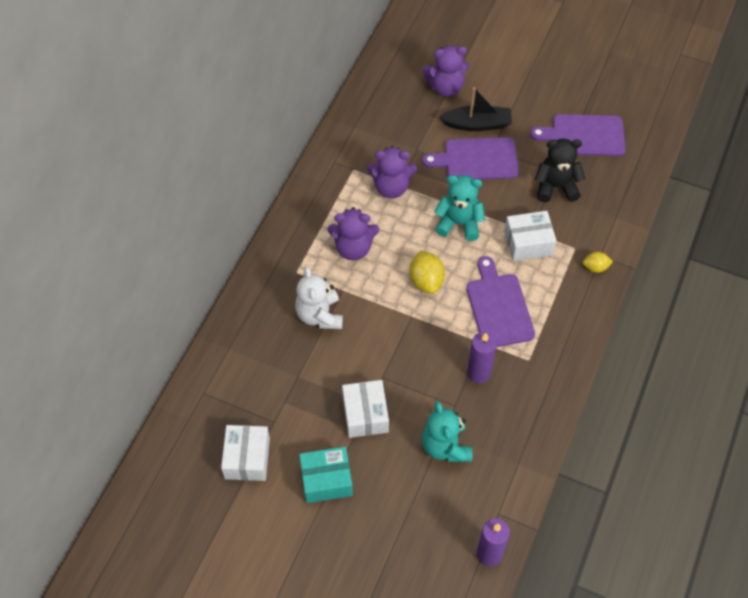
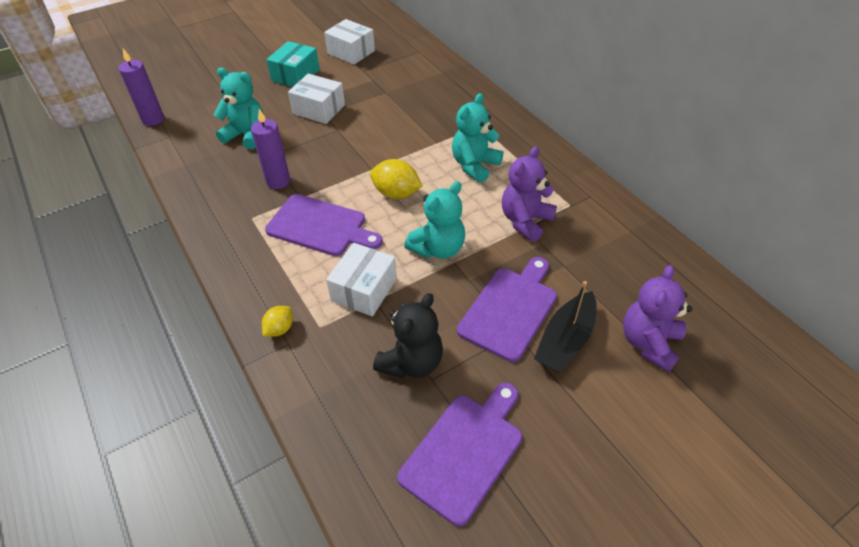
camera: 125 degrees right, 10 degrees down
white teddy bear [295,267,343,329] -> none
purple teddy bear [328,207,379,260] -> turquoise teddy bear [452,93,503,183]

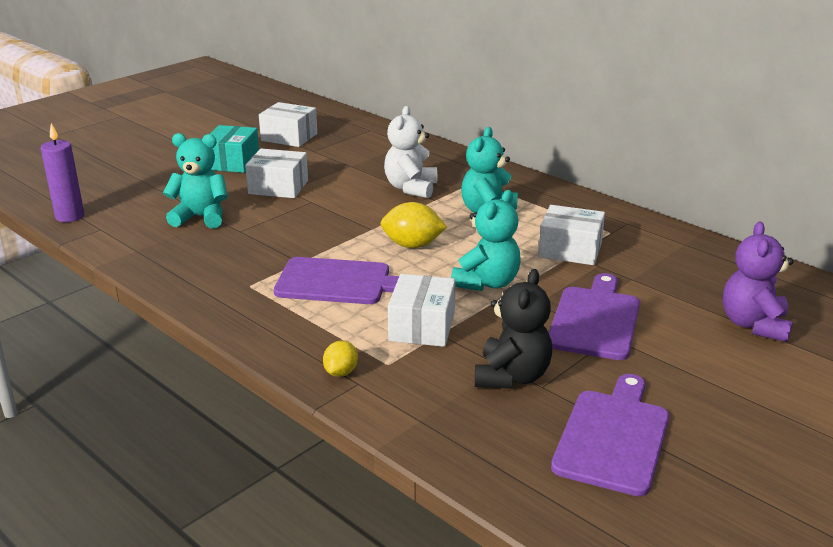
camera: 15 degrees left, 20 degrees down
purple candle [251,109,290,189] -> none
purple teddy bear [502,146,557,242] -> white box [538,205,605,265]
black boat [534,281,597,373] -> none
none -> white teddy bear [384,106,437,198]

